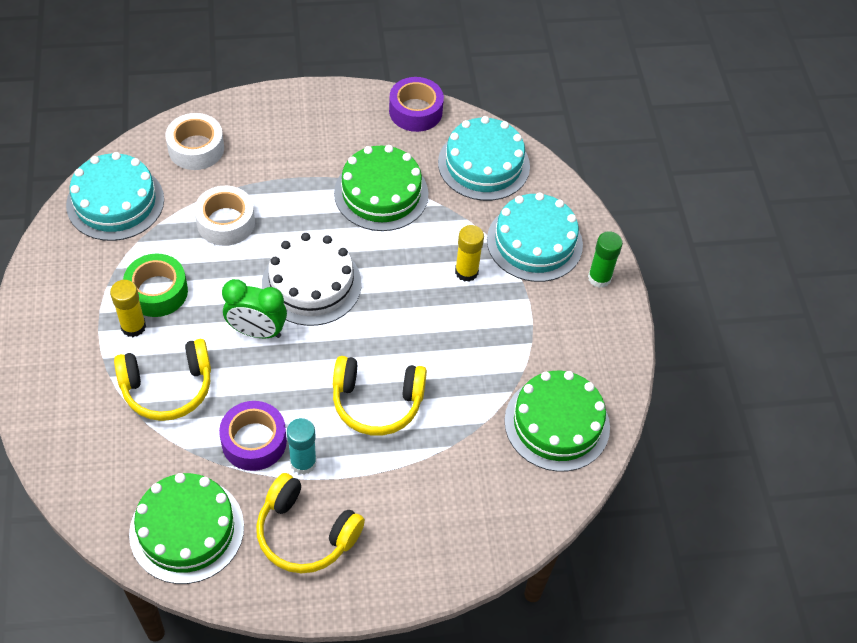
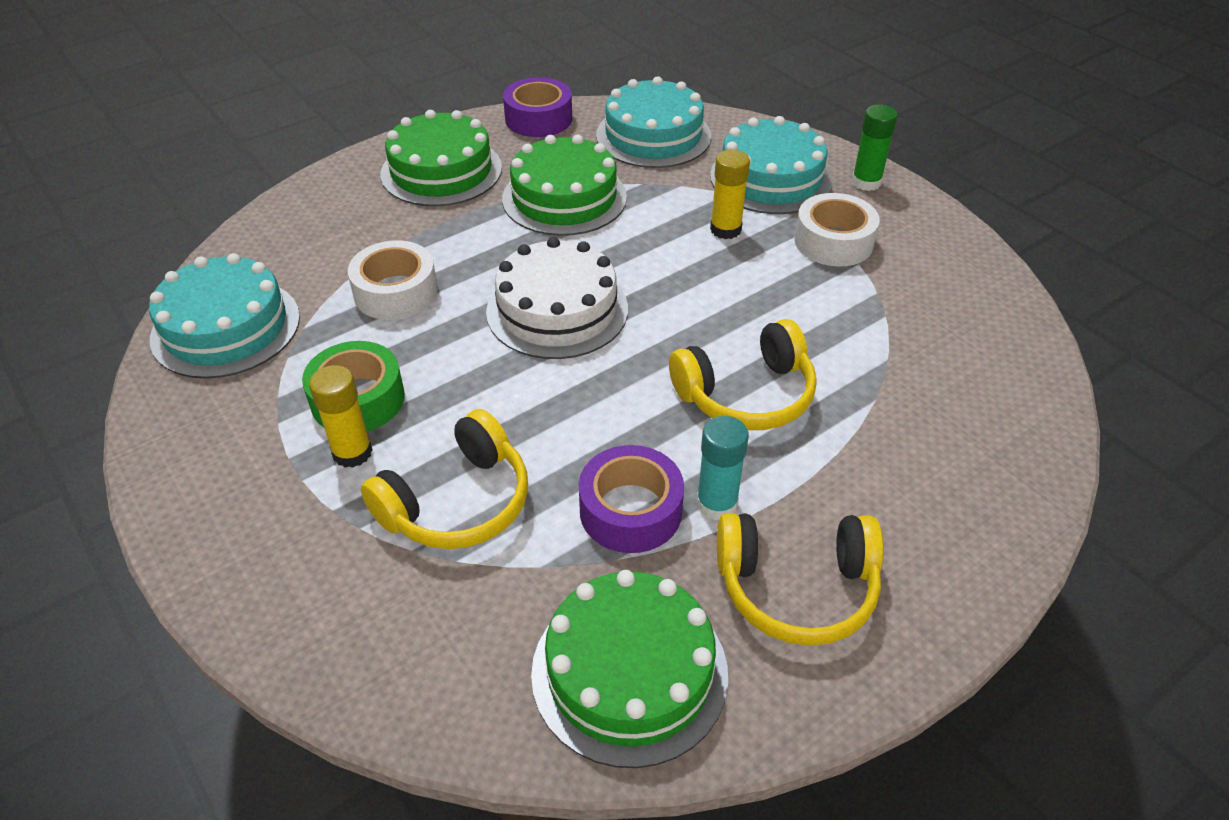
camera: 25 degrees left, 10 degrees down
white tape [166,113,224,170] -> white tape moved to [794,193,880,266]
green clock [222,279,287,338] -> none
green cake [504,371,610,472] -> green cake moved to [380,110,502,206]

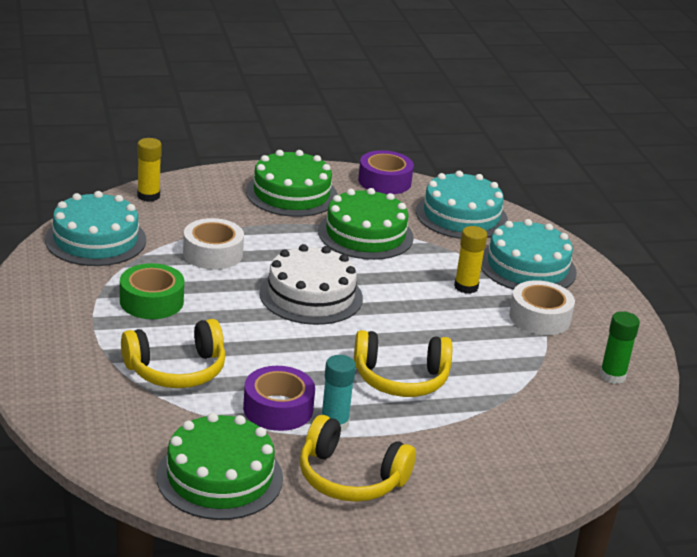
camera: 20 degrees right, 15 degrees down
yellow glue stick [309,365,373,468] -> yellow glue stick moved to [137,138,162,202]
green glue stick [852,105,898,191] -> green glue stick moved to [600,311,640,384]

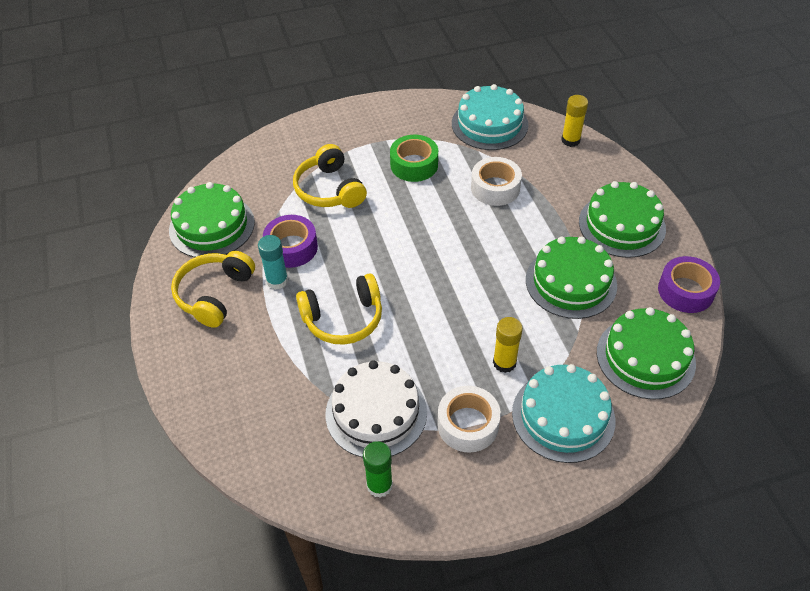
camera: 90 degrees right, 20 degrees up
white cake [259,244,363,325] -> white cake moved to [326,360,427,458]
yellow headphones [354,330,452,397] -> yellow headphones turned 105 degrees counterclockwise [296,273,382,345]
turquoise cake [416,171,508,239] -> green cake [597,307,696,399]

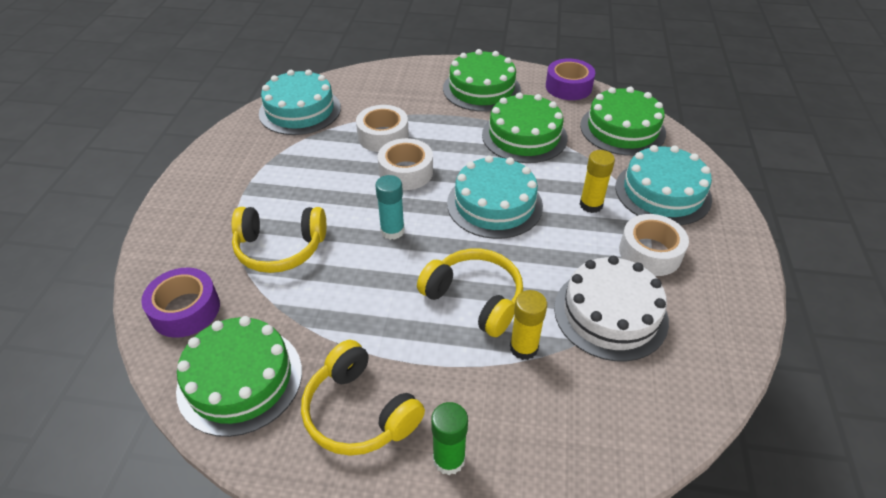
camera: 65 degrees left, 5 degrees down
turquoise glue stick [258,235,288,290] -> turquoise glue stick moved to [375,175,404,240]
purple tape [263,215,318,268] -> purple tape moved to [141,268,220,338]
yellow headphones [296,273,382,345] -> yellow headphones turned 60 degrees counterclockwise [417,249,523,337]
green glue stick [363,441,393,498] -> green glue stick moved to [431,402,468,475]
green tape [390,135,438,182] -> none
yellow glue stick [561,95,588,147] -> yellow glue stick moved to [510,290,547,360]
none -> white tape [378,138,433,190]
none -> turquoise cake [447,155,543,239]

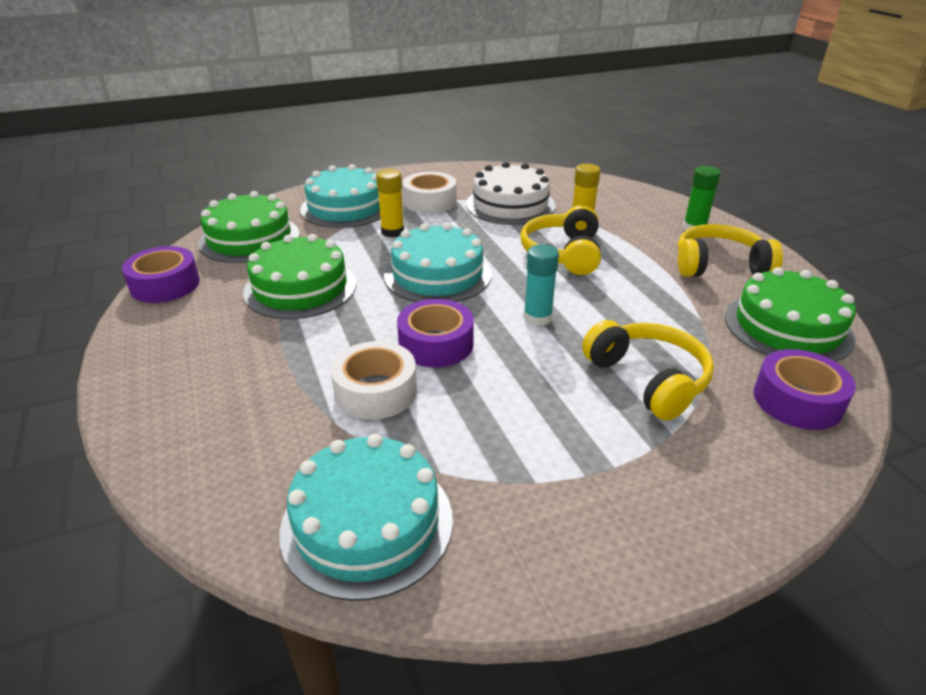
camera: 120 degrees left, 10 degrees down
yellow headphones [301,340,425,456] -> yellow headphones turned 105 degrees counterclockwise [678,224,783,277]
white tape [378,138,433,190] -> purple tape [397,299,474,367]
green cake [443,49,521,112] -> none

